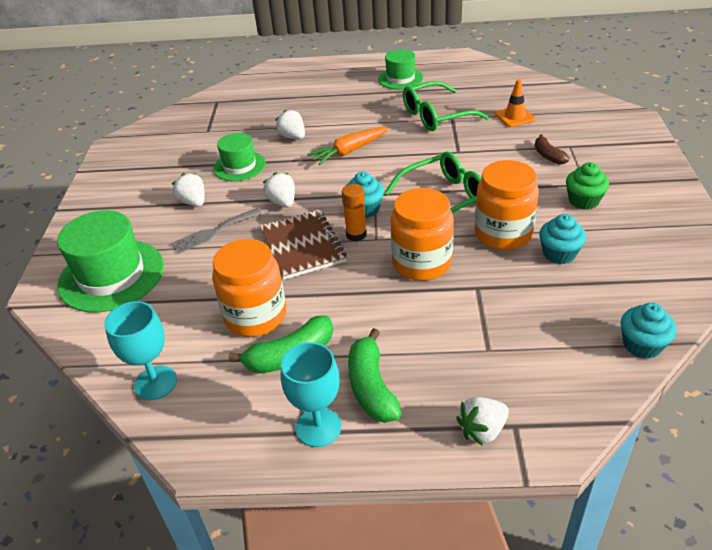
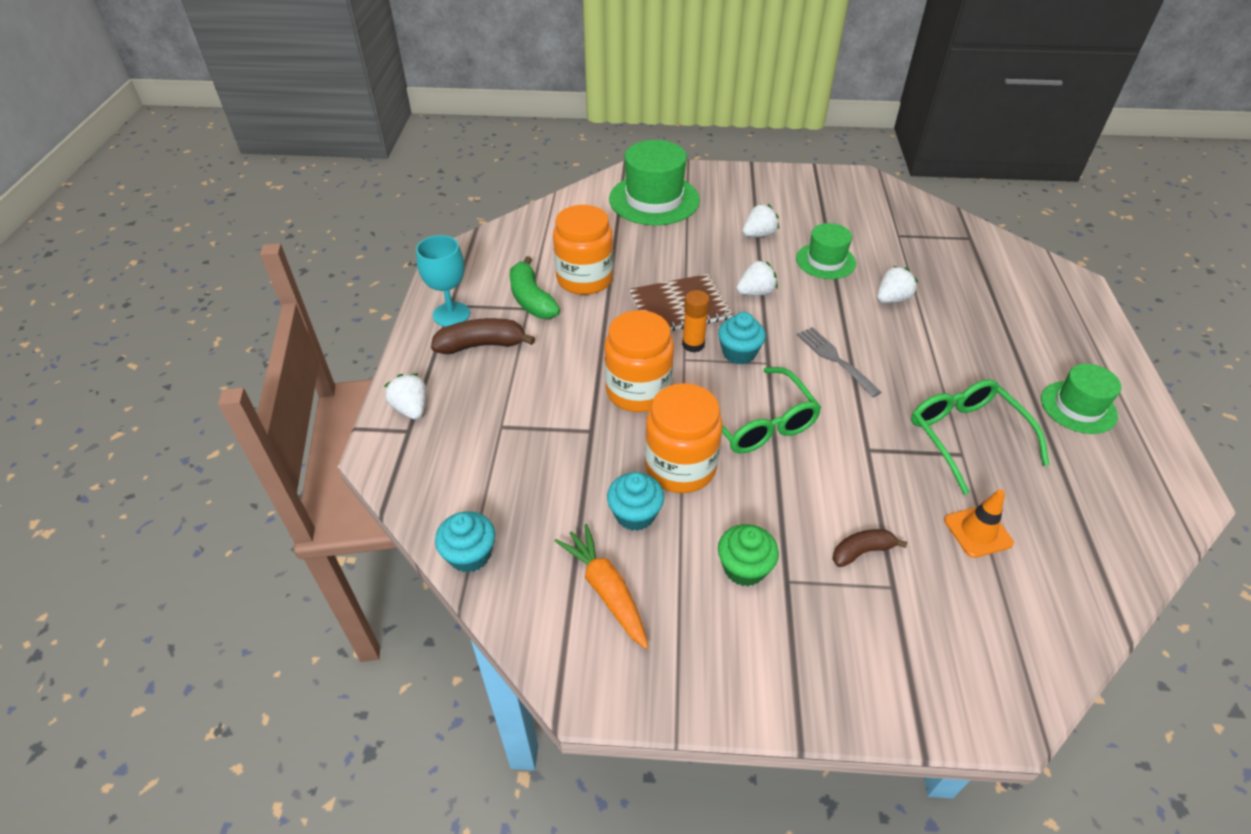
camera: 90 degrees right, 5 degrees up
turquoise goblet [104,301,177,400] -> none
grey fork [171,208,262,254] -> grey fork moved to [797,327,882,398]
orange carrot [307,127,388,165] -> orange carrot moved to [555,524,648,649]
green banana [348,328,402,423] -> brown banana [431,318,535,354]

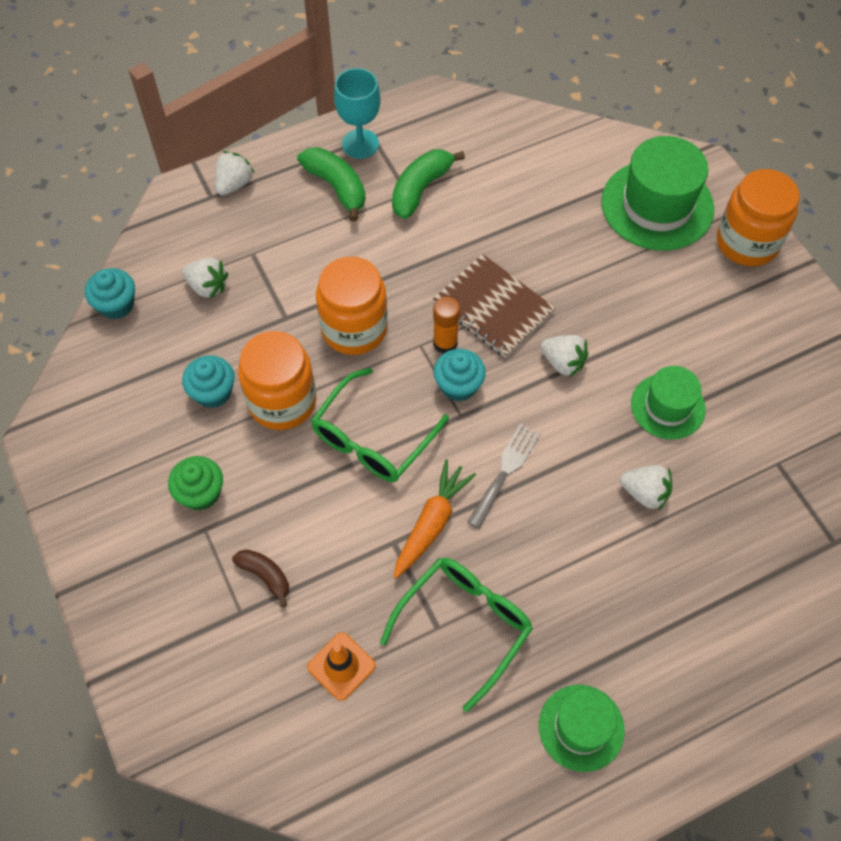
camera: 60 degrees right, 15 degrees up
brown banana [431,318,535,354] -> green banana [297,147,365,221]
orange jar [553,205,613,295] -> orange jar moved to [717,169,800,267]
orange carrot [555,524,648,649] -> orange carrot moved to [394,459,476,578]
white strawberry [742,204,779,237] -> white strawberry moved to [182,258,228,299]

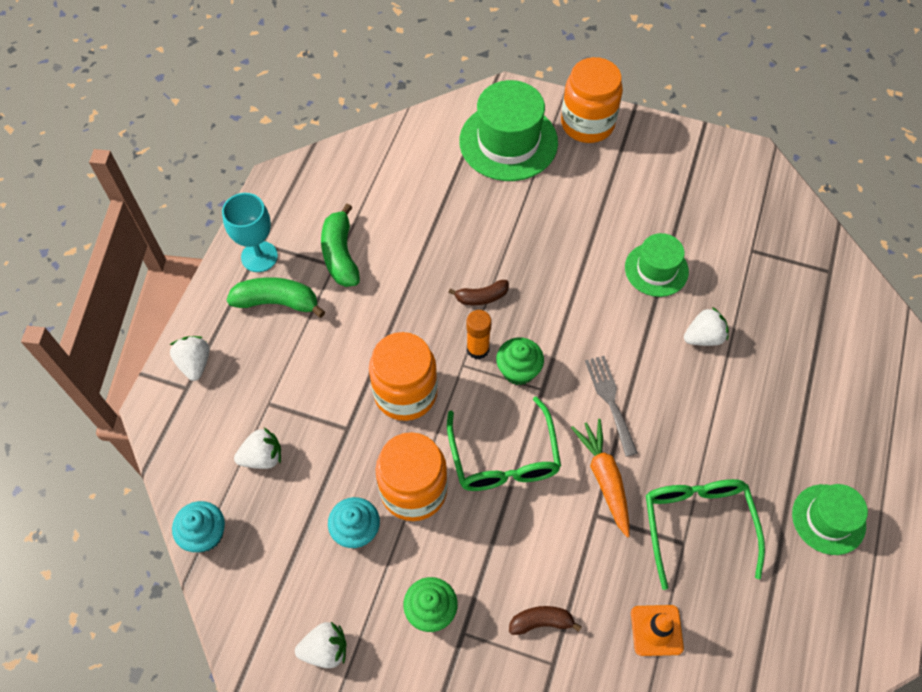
camera: 45 degrees left, 0 degrees up
brown notebook [433,254,555,358] -> brown banana [449,280,509,305]
turquoise cupcake [434,349,486,401] -> green cupcake [496,338,544,385]
white strawberry [541,335,589,378] -> white strawberry moved to [295,622,347,668]

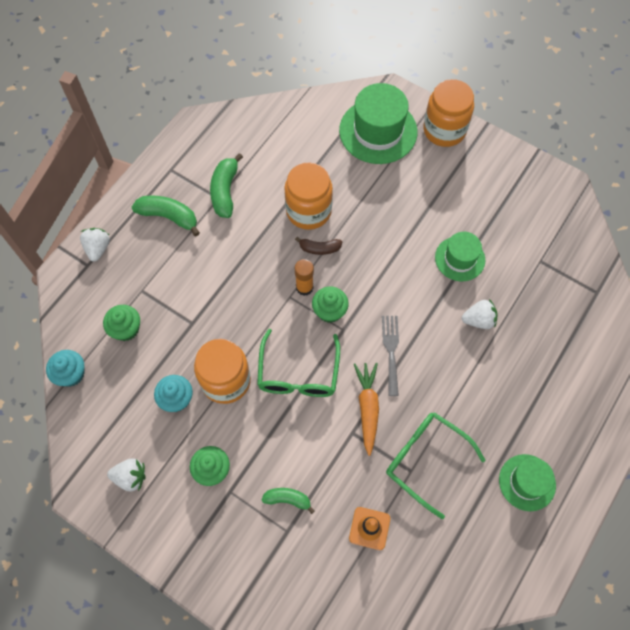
camera: 15 degrees right, 5 degrees up
turquoise goblet [222,193,278,272] -> none
white strawberry [234,428,281,469] -> green cupcake [103,305,140,341]
orange jar [369,332,438,421] -> orange jar moved to [284,163,333,230]
brown banana [509,606,582,635] -> green banana [262,488,315,514]
green glasses [646,479,765,590] -> green glasses turned 60 degrees counterclockwise [386,412,486,519]

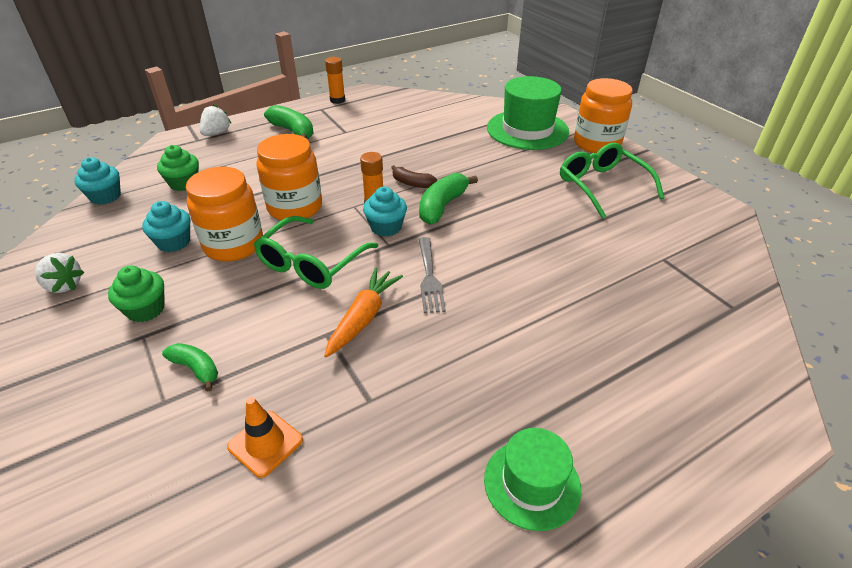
camera: 25 degrees right, 25 degrees down
green banana [210,153,243,218] -> green banana moved to [419,173,478,225]
orange jar [284,163,333,230] -> orange jar moved to [257,134,322,220]
green cupcake [312,287,349,323] -> turquoise cupcake [363,187,407,237]
grey fork [382,316,399,396] -> grey fork turned 150 degrees clockwise [418,237,446,313]
green glasses [386,412,486,519] -> green glasses moved to [560,142,665,219]
green hat [435,232,485,281] -> none
white strawberry [462,299,497,329] -> none
none -> orange glue stick [325,57,345,104]

